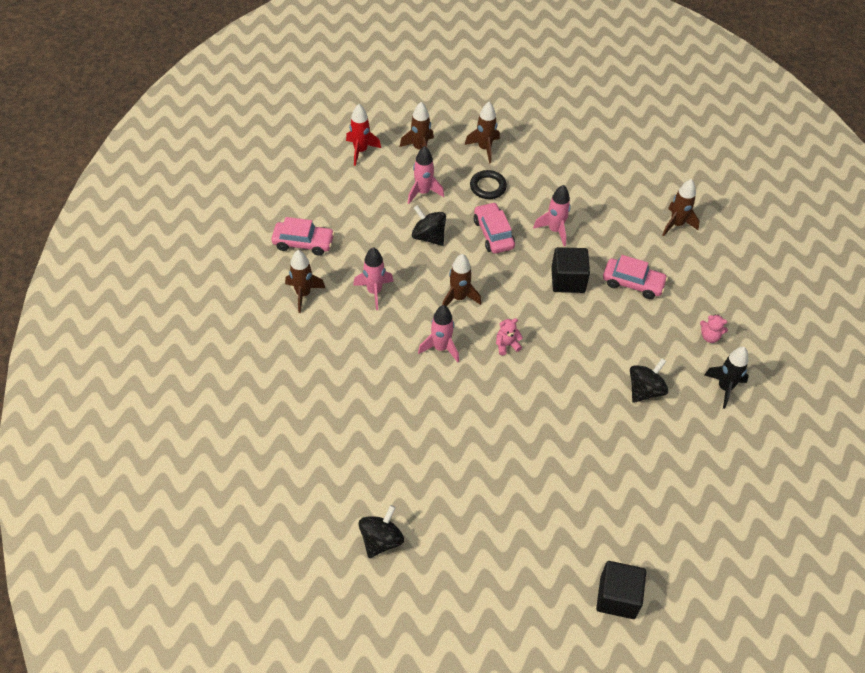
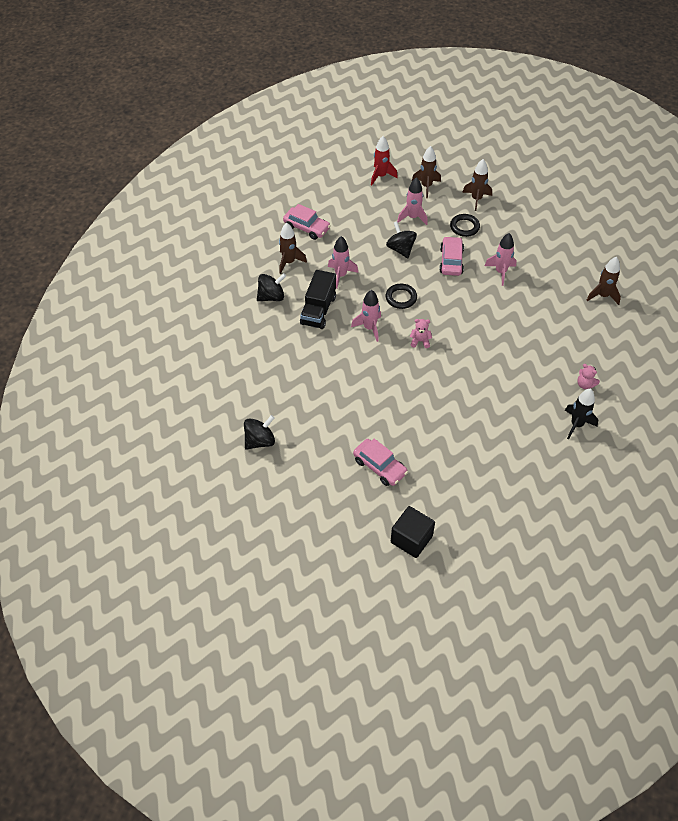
camera: 25 degrees right, 0 degrees up
brown rocket [442,254,481,307] -> black ring [386,284,417,309]
black cube [551,247,590,293] -> none
pink car [603,255,668,299] -> pink car moved to [353,439,408,486]
black spinning top [630,358,668,403] -> black spinning top moved to [257,273,286,301]
none -> black truck [300,270,336,329]

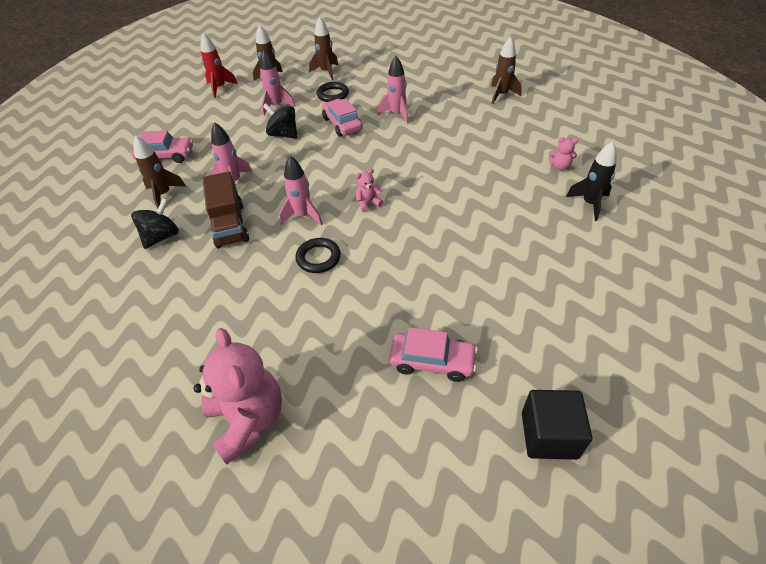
camera: 30 degrees left, 5 degrees down
black spinning top [244,415,275,450] -> pink teddy bear [193,328,282,465]
black truck [300,270,336,329] -> brown truck [202,171,249,249]
black ring [386,284,417,309] -> black ring moved to [296,238,341,273]

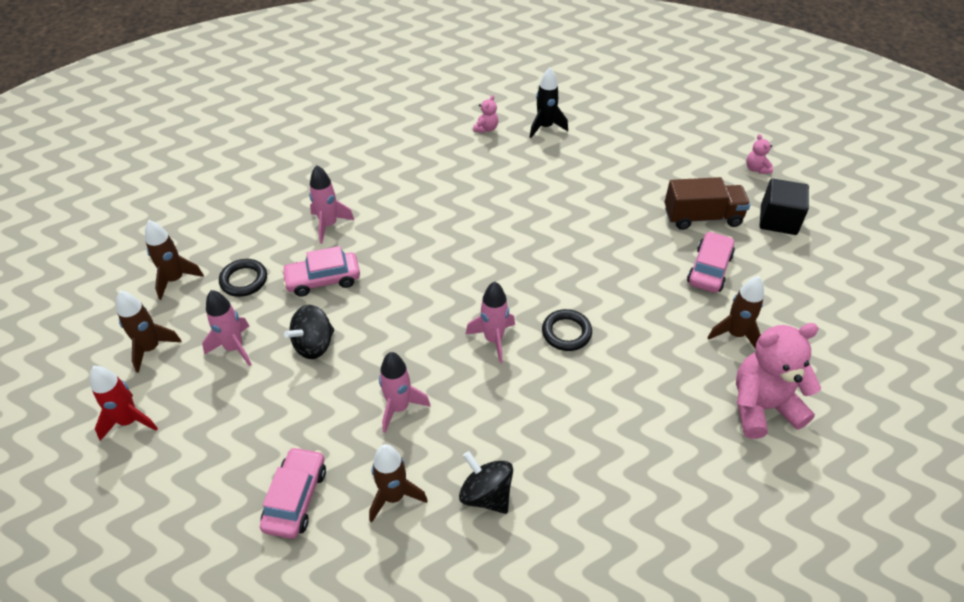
camera: 80 degrees left, 0 degrees up
brown truck [202,171,249,249] -> brown truck moved to [665,177,750,230]
pink teddy bear [356,169,384,213] -> pink teddy bear moved to [746,134,773,174]
brown rocket [491,36,522,104] -> brown rocket moved to [708,276,764,348]

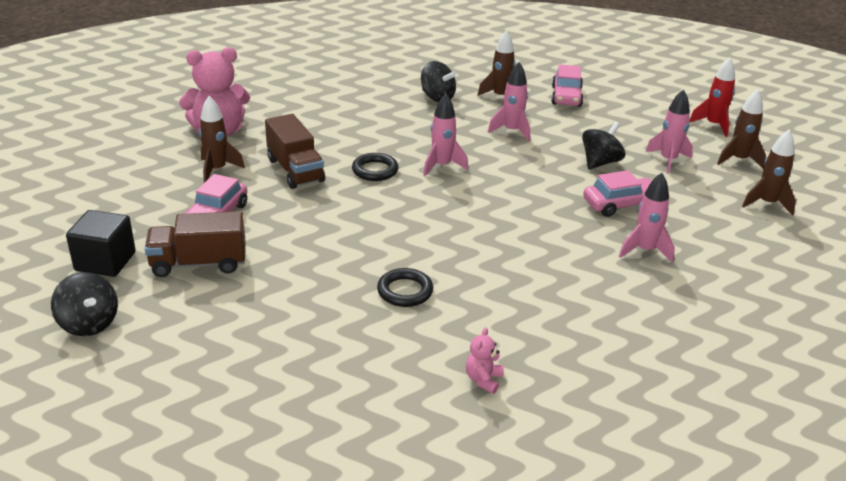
camera: 175 degrees right, 15 degrees down
black ring [219,259,267,297] -> black ring moved to [377,268,433,307]
black rocket [529,68,568,138] -> none
pink teddy bear [746,134,773,174] -> black spinning top [51,272,118,336]
none -> brown truck [265,114,325,189]

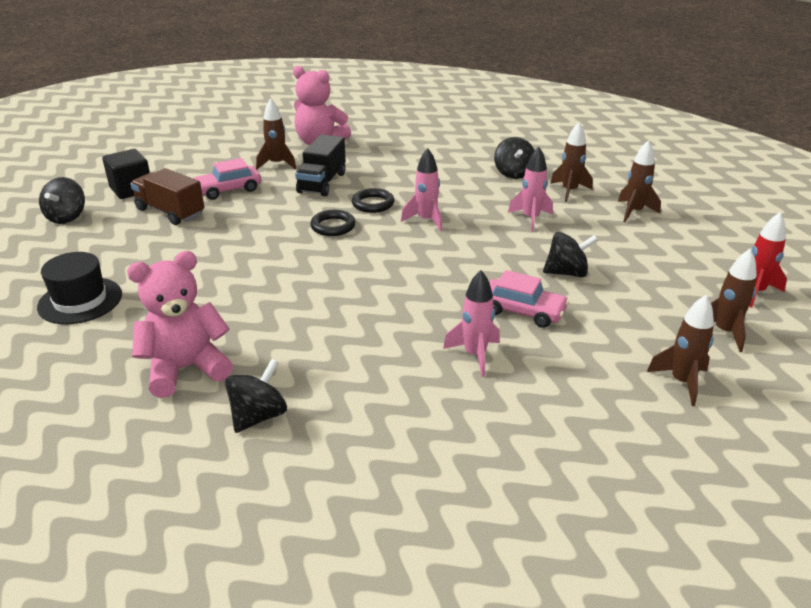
camera: 45 degrees right, 0 degrees up
brown truck [265,114,325,189] -> black truck [295,134,346,196]
black ring [377,268,433,307] -> black ring moved to [310,210,355,236]
pink teddy bear [466,327,504,394] -> pink teddy bear [127,251,233,398], size x2.29
pink car [551,64,583,107] -> brown rocket [618,140,661,223]
pink rocket [645,89,693,174] -> none
none -> black hat [37,252,122,324]
none -> black spinning top [225,359,287,433]

